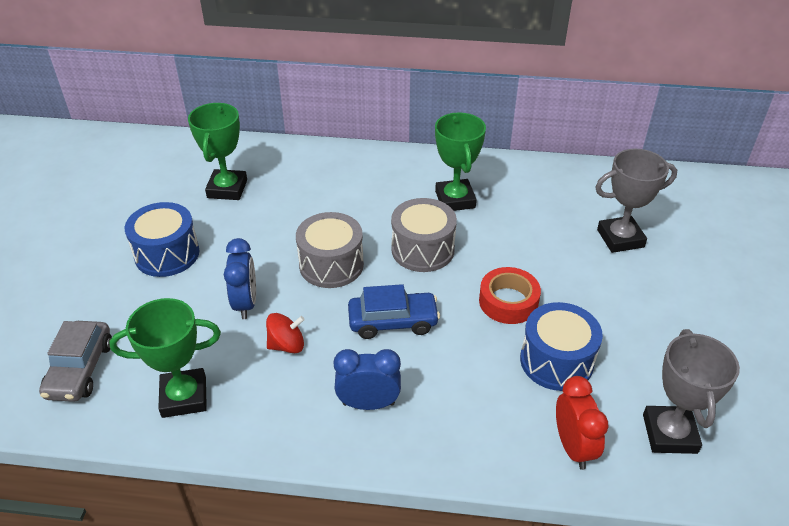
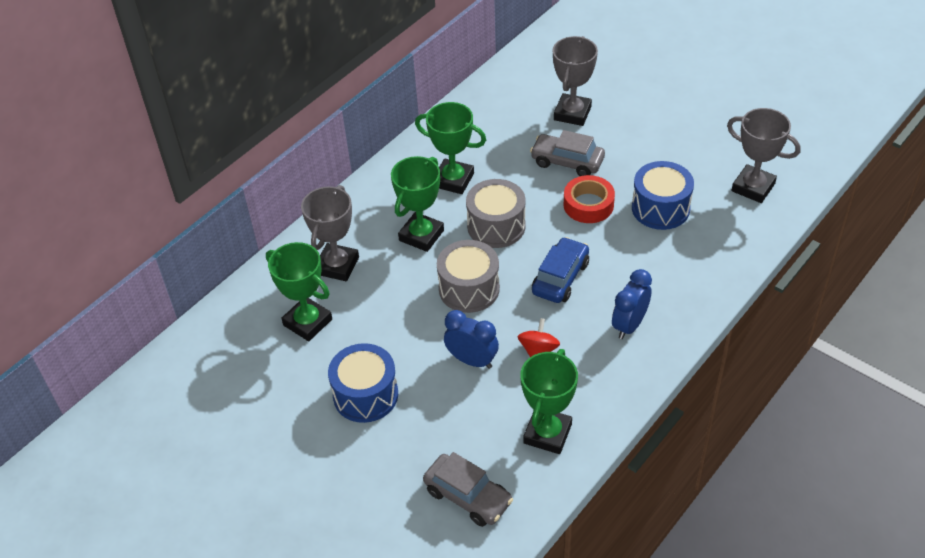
camera: 55 degrees left, 5 degrees up
red clock [556,376,608,470] -> none
none -> grey trophy [301,185,359,281]
none -> green trophy [391,156,444,252]
none -> grey car [530,130,605,176]

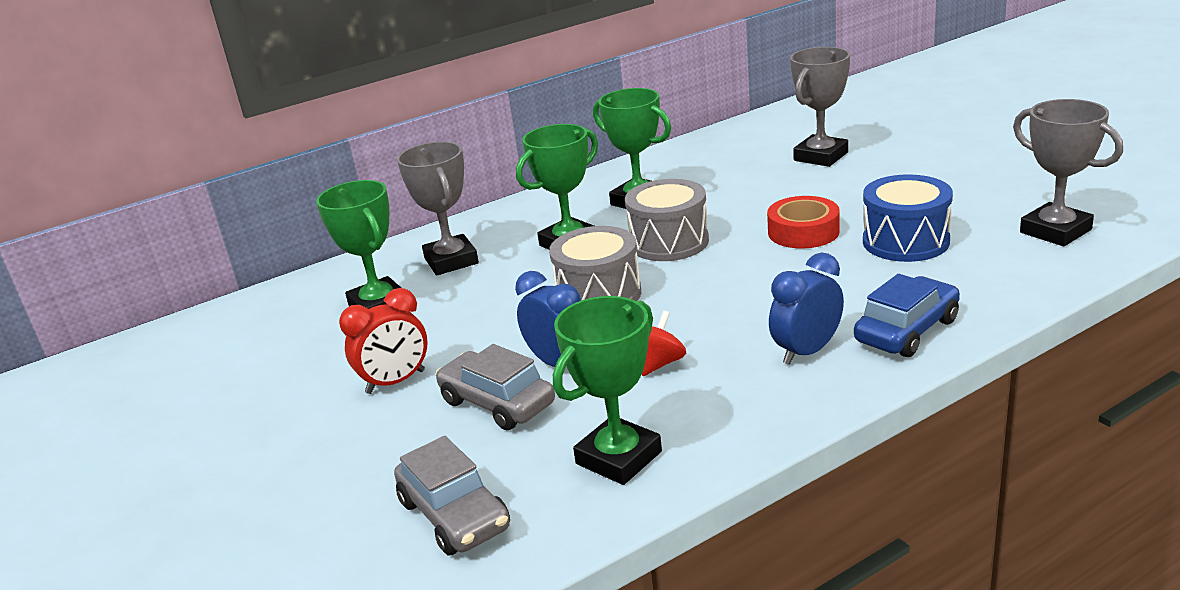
camera: 20 degrees right, 20 degrees down
grey trophy [301,185,359,281] -> grey trophy turned 60 degrees counterclockwise [397,141,479,275]
blue drum [328,343,398,423] -> red clock [339,288,428,394]
grey car [530,130,605,176] -> grey car moved to [435,344,555,430]
blue car [532,237,589,303] -> blue car moved to [854,274,960,357]

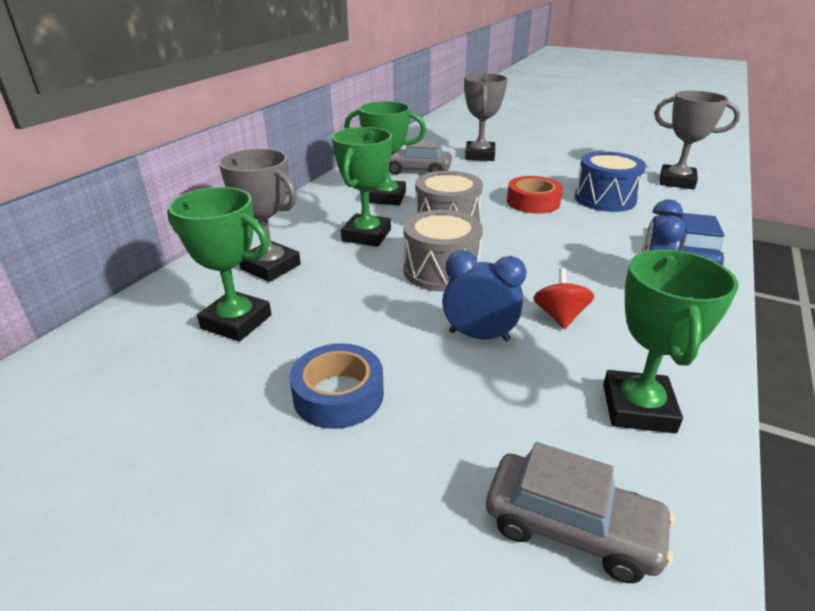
camera: 35 degrees left, 5 degrees up
red clock [339,288,428,394] -> blue tape [290,343,384,429]
grey car [435,344,555,430] -> grey car moved to [389,138,452,175]

